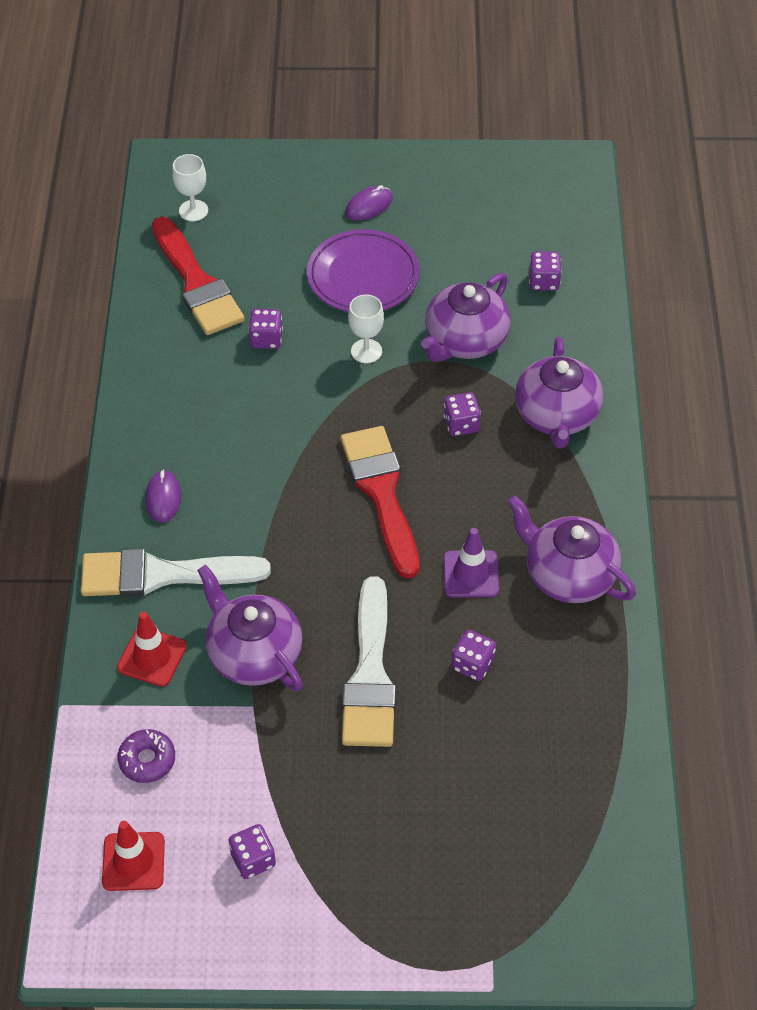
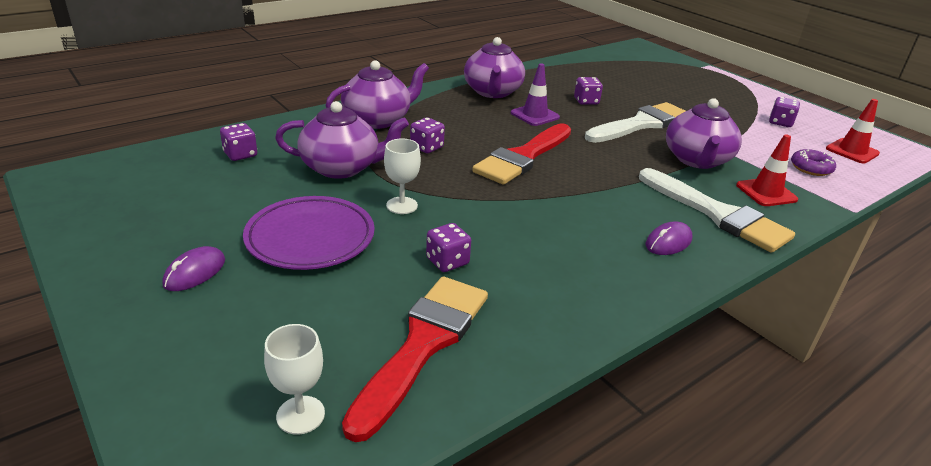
camera: 130 degrees left, 20 degrees down
purple mouse [345,185,393,220] -> purple mouse turned 75 degrees counterclockwise [162,246,225,291]

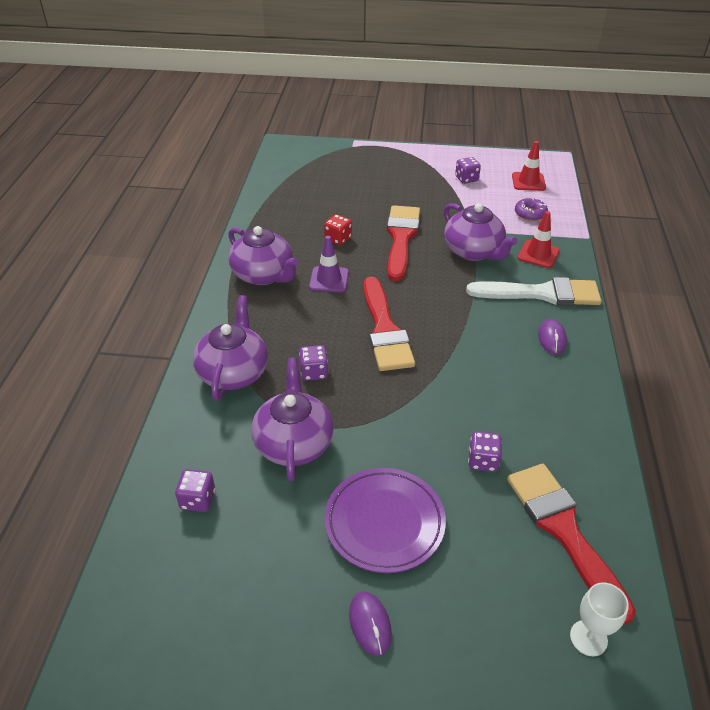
camera: 45 degrees left, 10 degrees up
purple teapot [275,101,409,179] -> purple teapot turned 45 degrees counterclockwise [251,358,334,481]
white goblet [384,139,421,214] -> none
purple dice [574,77,603,105] -> red dice [324,214,352,245]
white brush [585,102,686,143] -> red brush [387,205,420,282]

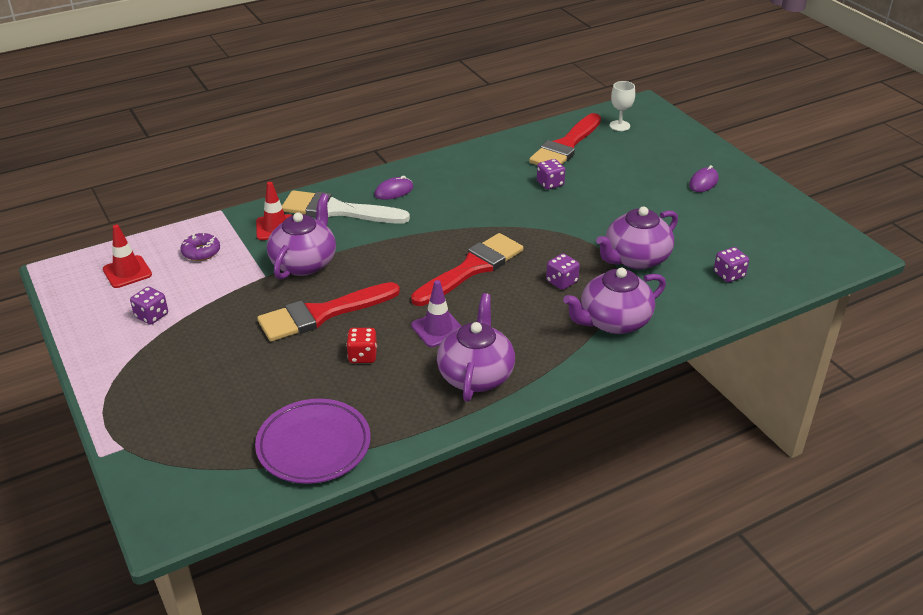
camera: 125 degrees left, 5 degrees down
purple plate [324,468,446,573] -> purple plate moved to [255,399,371,484]
white brush [466,277,601,306] -> white brush turned 45 degrees counterclockwise [282,190,410,224]

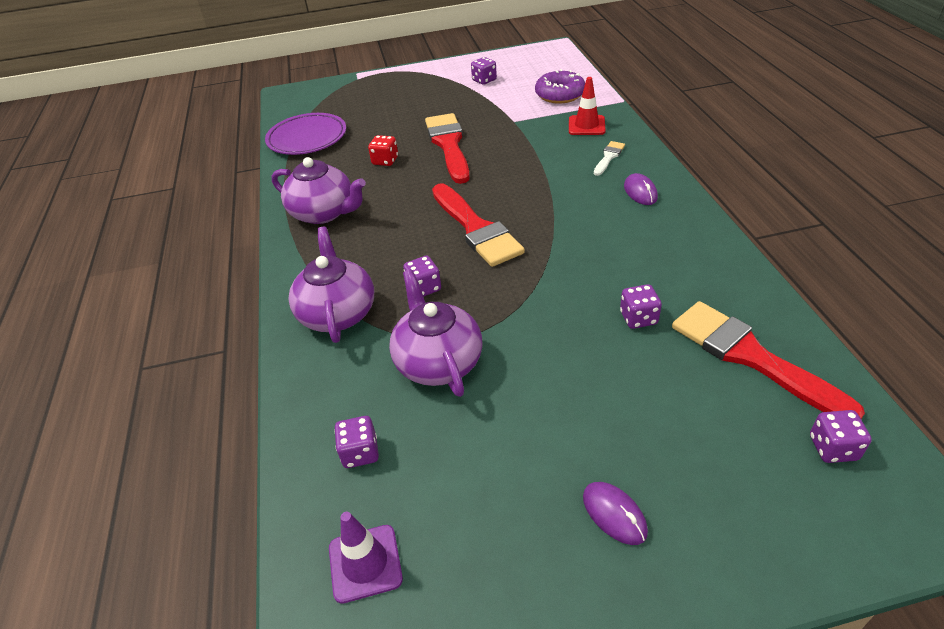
camera: 110 degrees right, 5 degrees up
red traffic cone [103,225,152,288] -> none
purple donut [181,233,220,261] -> purple donut [535,69,585,103], size x1.53
purple teapot [267,193,336,280] -> none
white brush [282,190,410,224] -> white brush [594,141,625,176], size x0.46
purple traffic cone [411,280,462,347] -> purple traffic cone moved to [329,512,403,604]
white goblet [610,81,635,131] -> purple dice [810,410,872,463]

